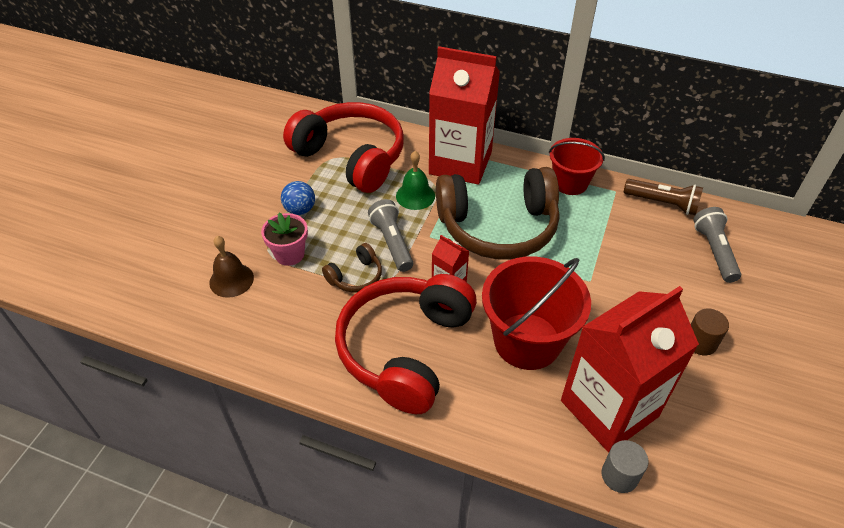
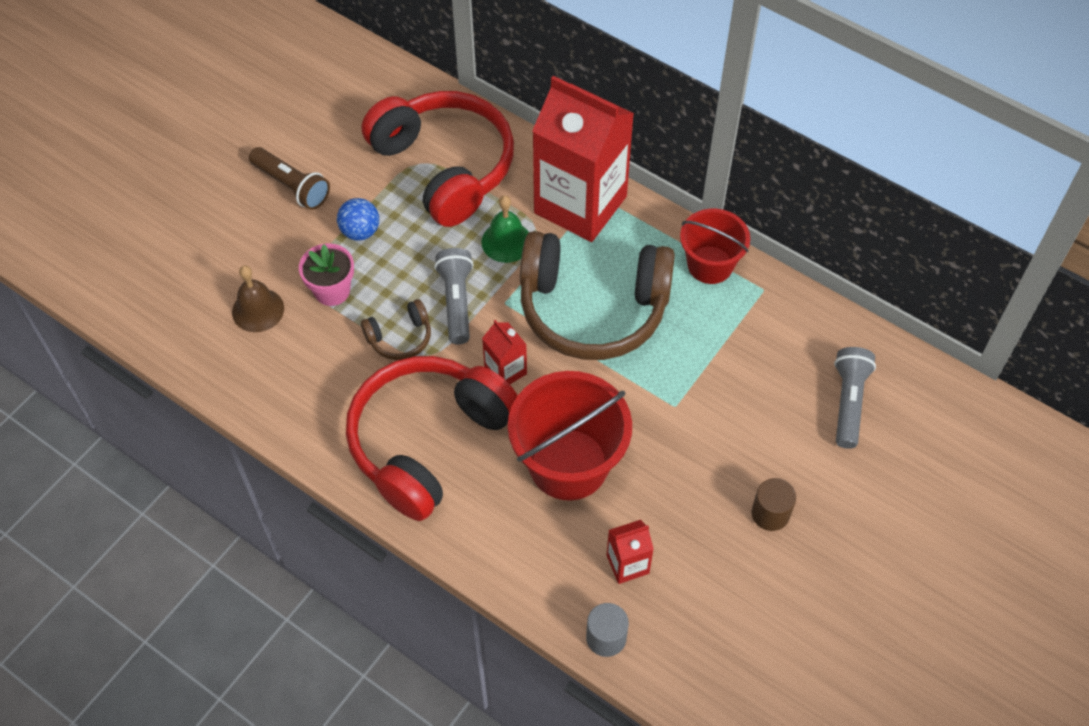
camera: 15 degrees right, 10 degrees up
red carton [561,286,699,453] -> red carton [607,520,654,584], size x0.42
brown flashlight [624,179,703,215] -> brown flashlight moved to [249,147,330,210]

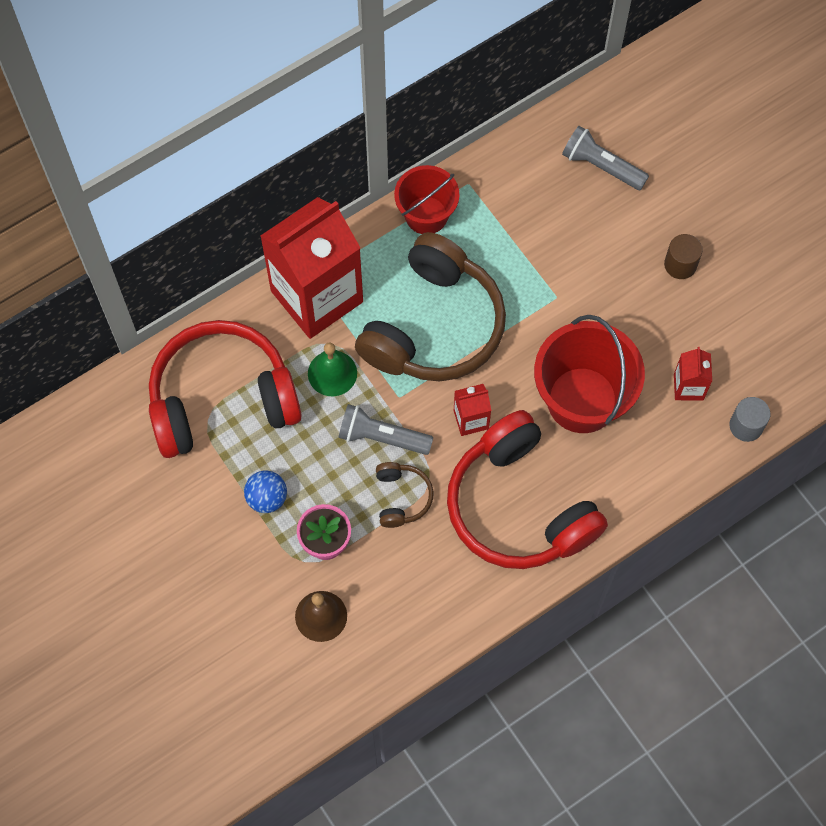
camera: 70 degrees left, 10 degrees up
brown flashlight [249,147,330,210] -> none

